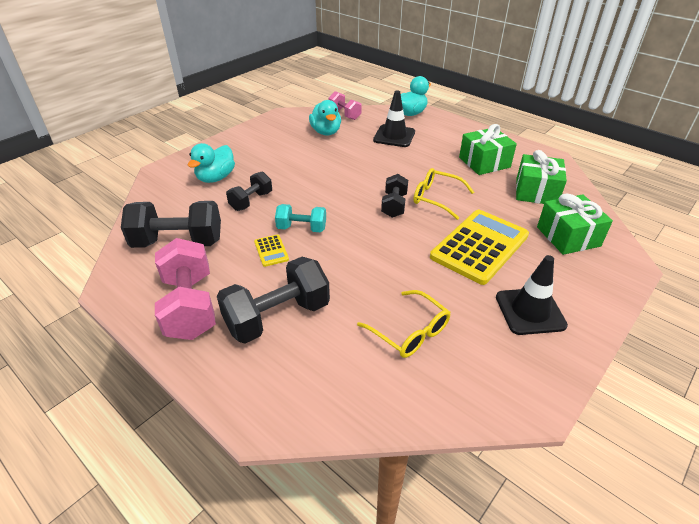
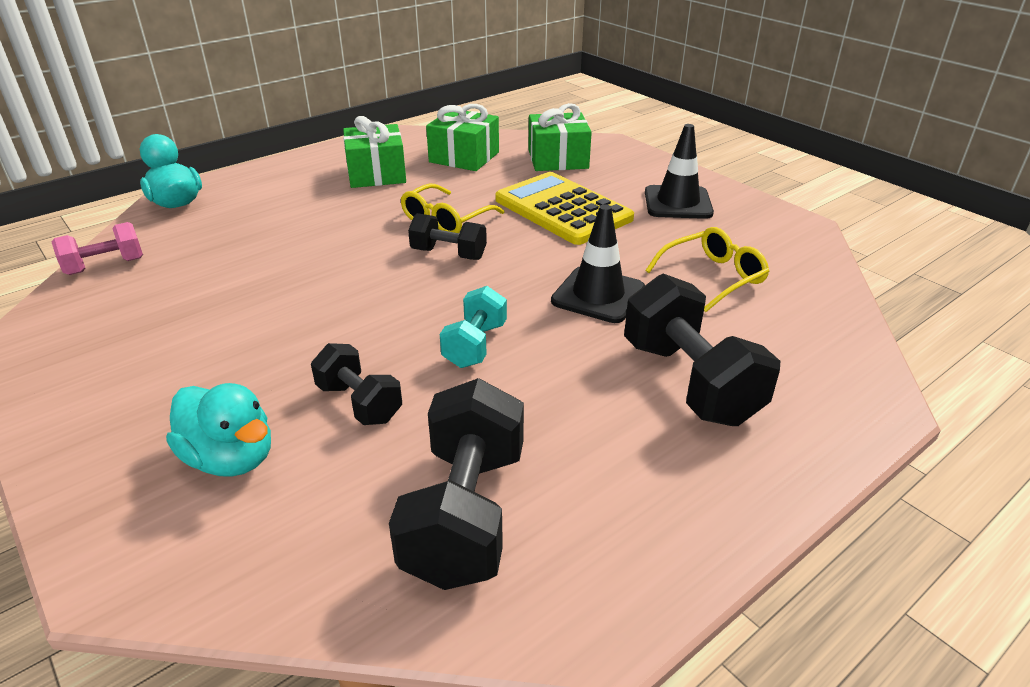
camera: 80 degrees left, 5 degrees down
pink dumbbell [155,238,216,340] -> none
yellow calculator [254,235,289,267] -> none
turquoise duck [309,100,341,135] -> none
black traffic cone [373,90,415,147] -> black traffic cone moved to [551,204,645,323]

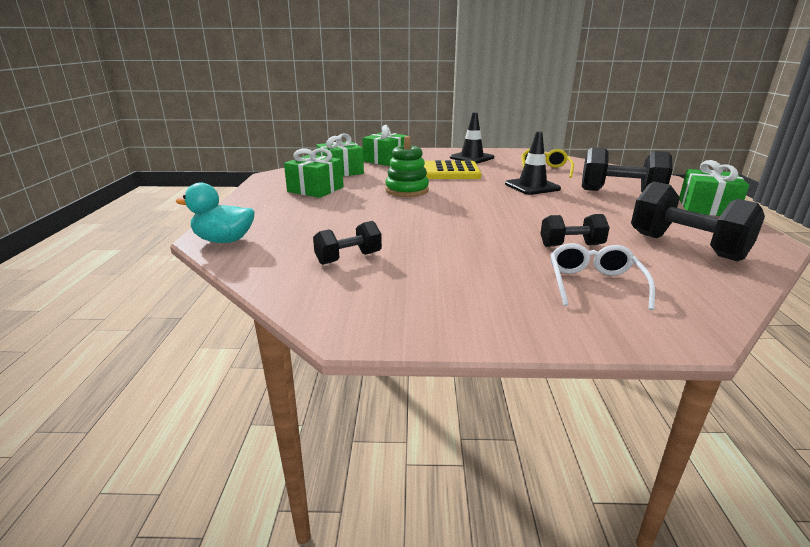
camera: 50 degrees left, 10 degrees down
pink dumbbell [52,222,143,275] -> none
turquoise duck [166,383,271,477] -> white glasses [550,243,655,310]
yellow glasses [400,183,504,233] -> green stacking toy [385,136,429,197]
black dumbbell [408,213,487,260] -> black dumbbell moved to [313,221,382,265]
turquoise dumbbell [440,286,507,368] -> none
none -> green gift [679,160,749,216]

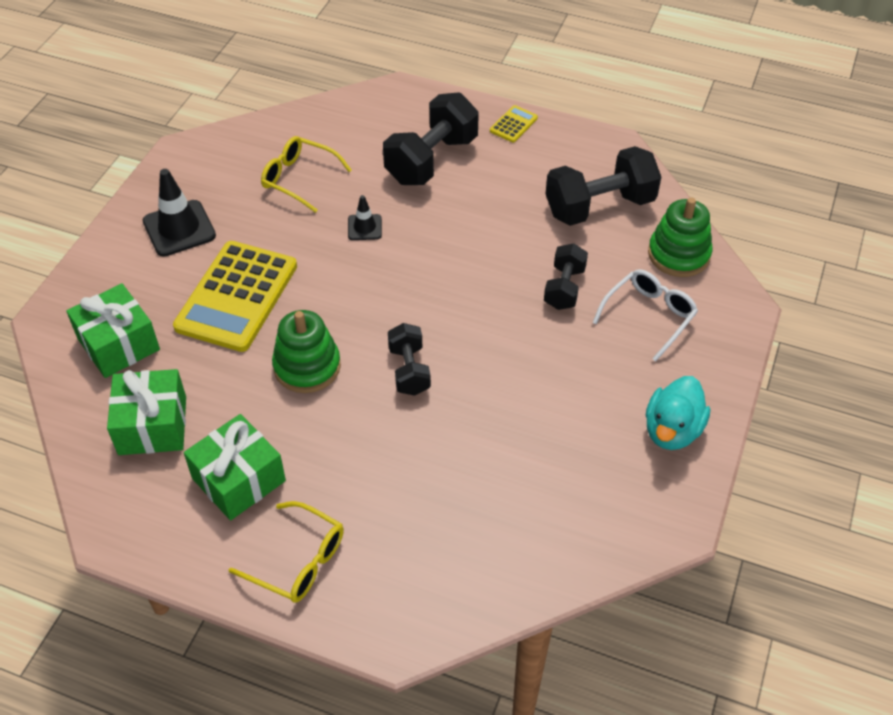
camera: 70 degrees left, 25 degrees up
turquoise duck [175,183,255,243] -> turquoise duck moved to [646,376,710,450]
black dumbbell [313,221,382,265] -> black dumbbell moved to [388,323,431,396]
black traffic cone [505,131,561,195] -> black traffic cone [348,195,382,240], size x0.55
white glasses [550,243,655,310] -> white glasses turned 105 degrees clockwise [592,269,698,362]
green gift [679,160,749,216] -> yellow calculator [490,105,538,143]
none -> yellow glasses [229,501,344,603]
none -> green stacking toy [648,198,712,277]

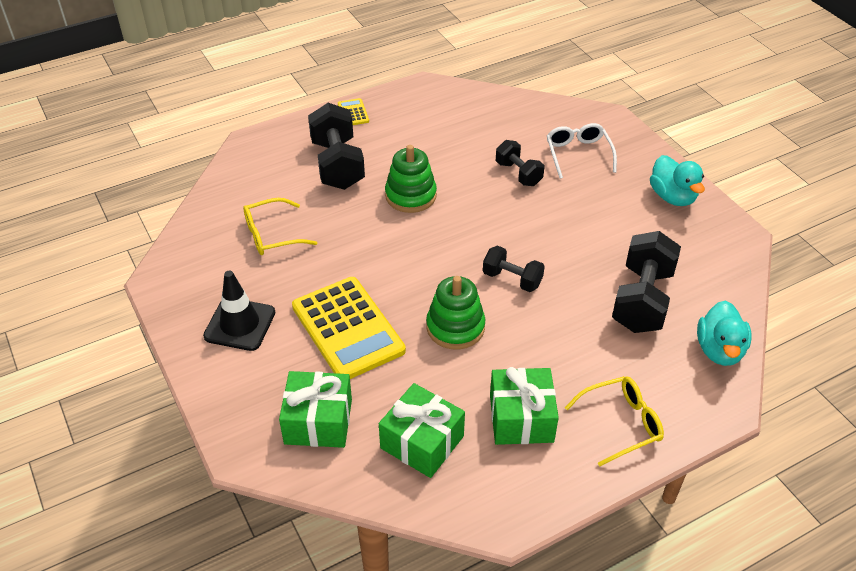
camera: 50 degrees left, 5 degrees down
black traffic cone [348,195,382,240] -> none
black dumbbell [546,146,661,226] -> black dumbbell moved to [612,231,681,333]
green stacking toy [648,198,712,277] -> green stacking toy moved to [385,145,437,213]
none -> turquoise duck [697,300,752,366]

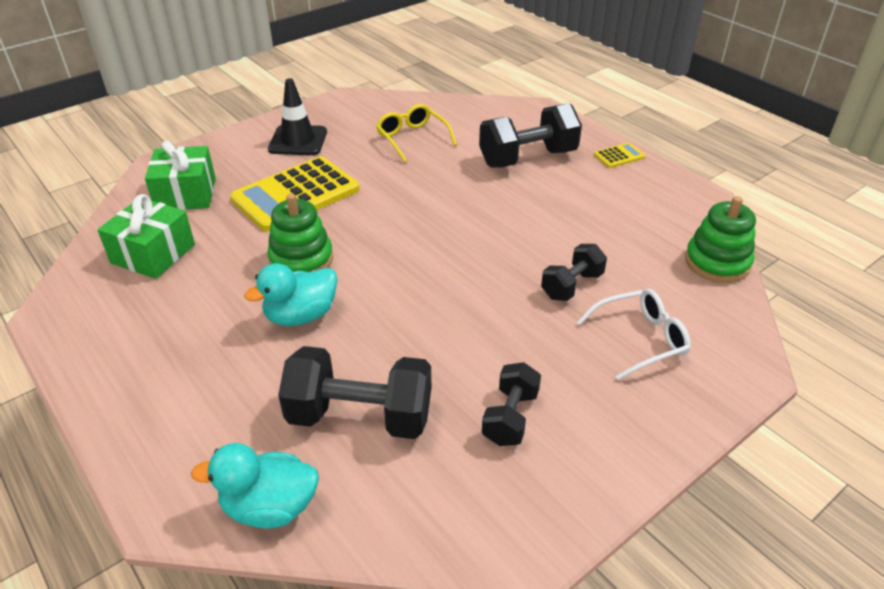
camera: 80 degrees right, 5 degrees down
green stacking toy [385,145,437,213] -> green stacking toy moved to [685,196,756,283]
black dumbbell [483,245,545,292] -> black dumbbell moved to [482,362,541,446]
green gift [490,367,559,445] -> none
yellow glasses [565,376,664,466] -> none
turquoise duck [650,155,705,206] -> turquoise duck moved to [244,263,337,326]

